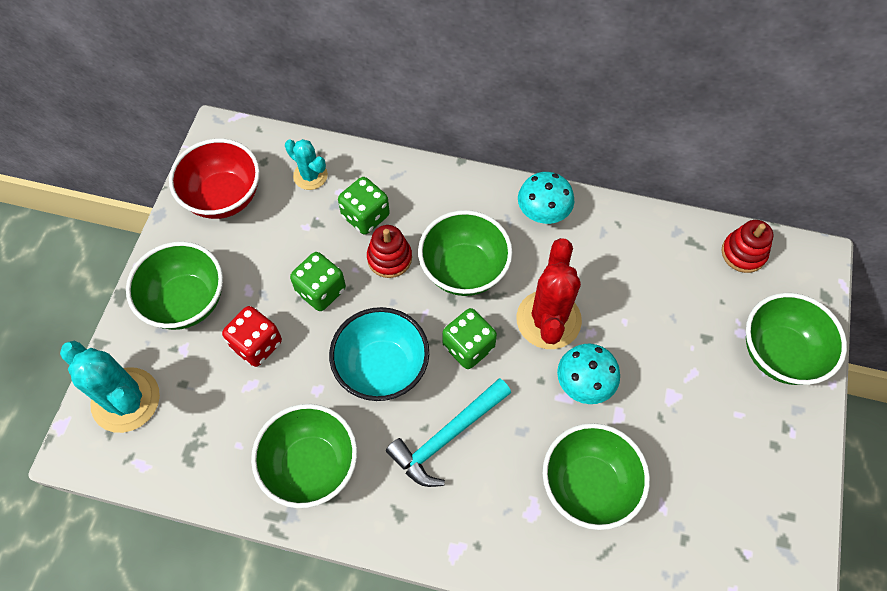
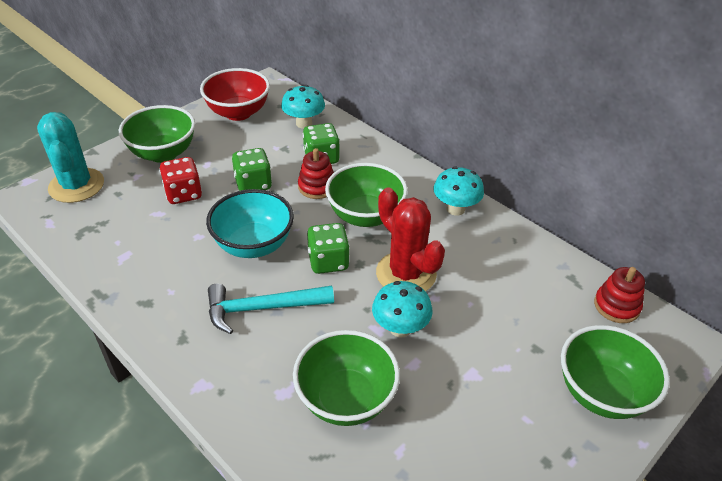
camera: 30 degrees right, 20 degrees down
green bowl [251,404,357,508] -> none
turquoise cactus [285,139,328,190] -> turquoise mushroom [281,85,325,129]
red cactus [516,238,582,349] -> red cactus turned 75 degrees counterclockwise [376,188,445,291]

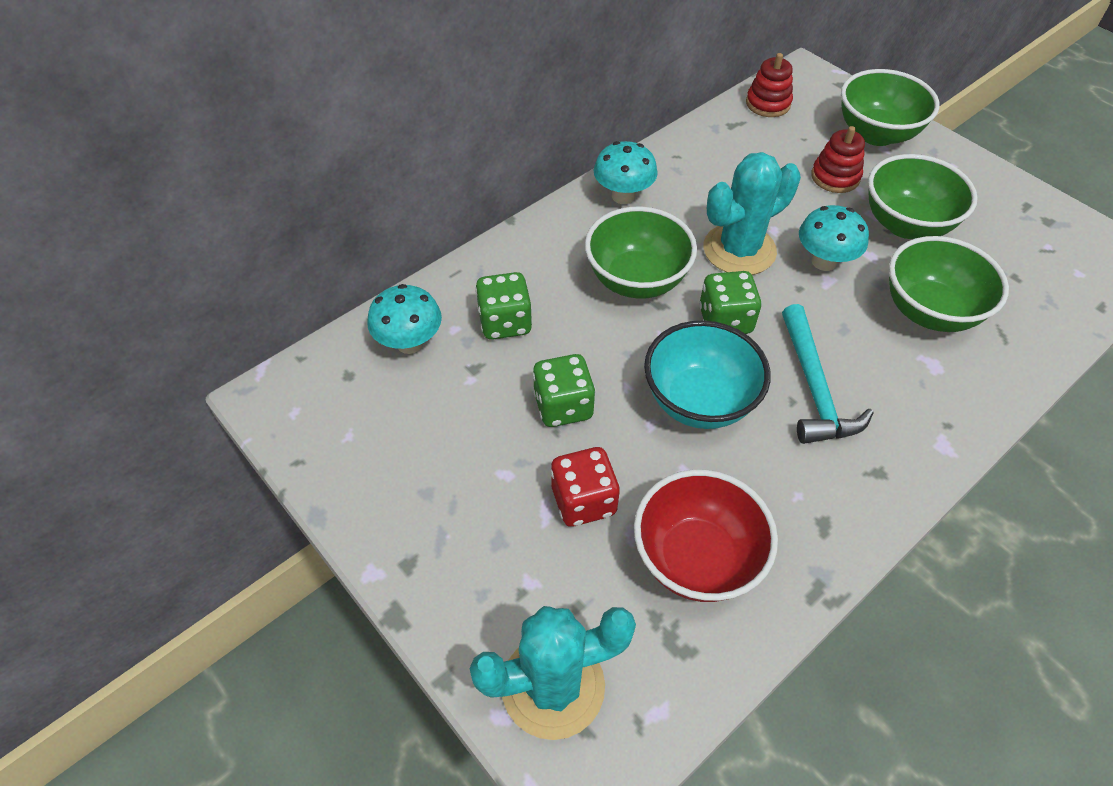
camera: 85 degrees left, 10 degrees up
green bowl [119,105,195,163] -> green bowl moved to [868,154,978,239]
red bowl [200,68,270,121] -> red bowl moved to [634,469,778,602]
red stacking toy [298,148,334,199] -> red stacking toy moved to [811,126,865,193]
red cactus [376,188,445,291] -> turquoise cactus [704,152,801,275]

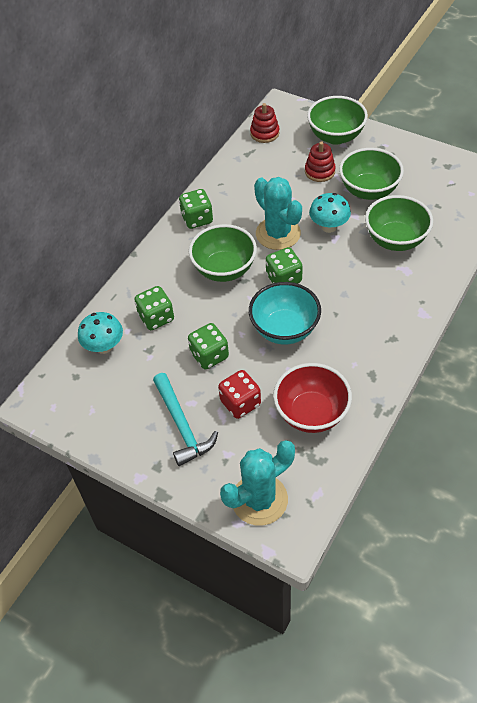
camera: 15 degrees left, 0 degrees up
turquoise mushroom [594,141,658,204] -> green dice [179,189,213,229]
turquoise cactus [704,152,801,275] -> turquoise cactus turned 75 degrees counterclockwise [254,177,302,250]
turquoise hammer [782,304,874,444] -> turquoise hammer moved to [153,373,218,466]

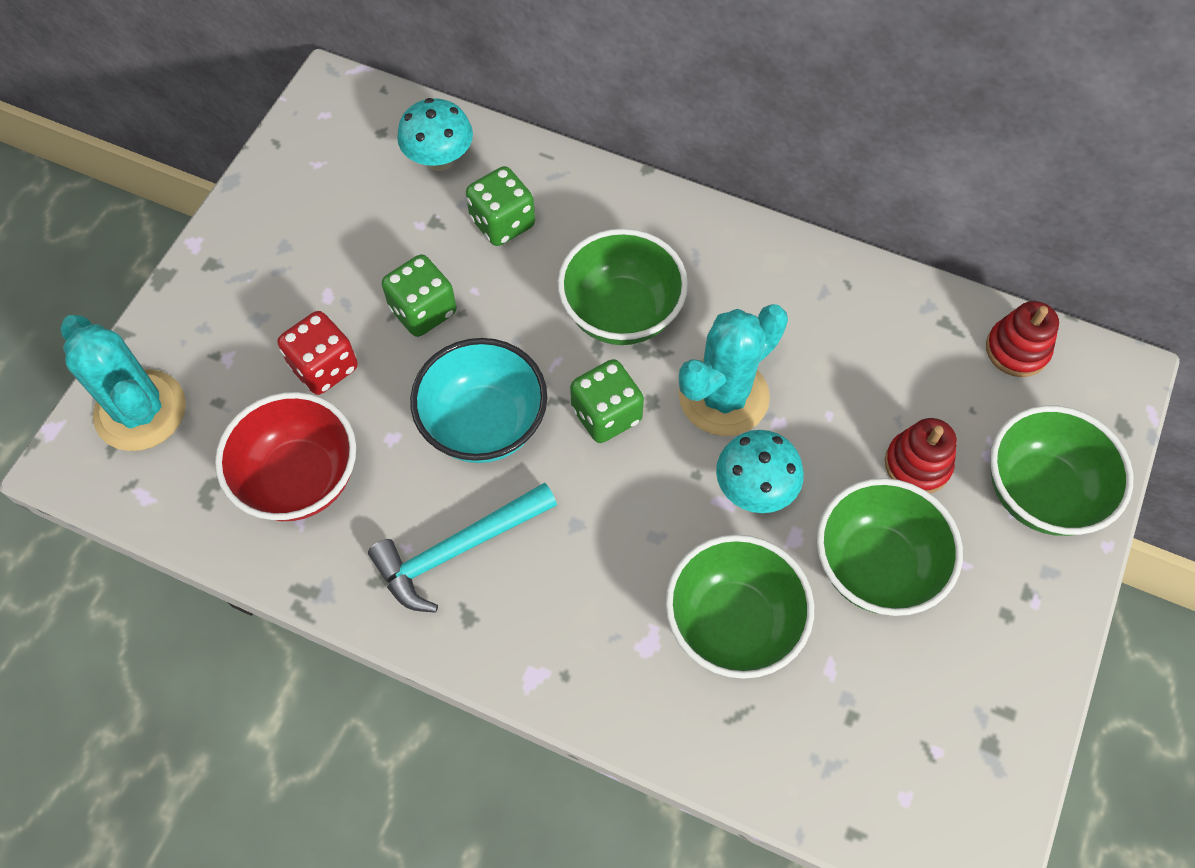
camera: 80 degrees right, 10 degrees up
turquoise hammer [153,373,218,466] -> turquoise hammer moved to [368,482,557,613]
green dice [179,189,213,229] -> none

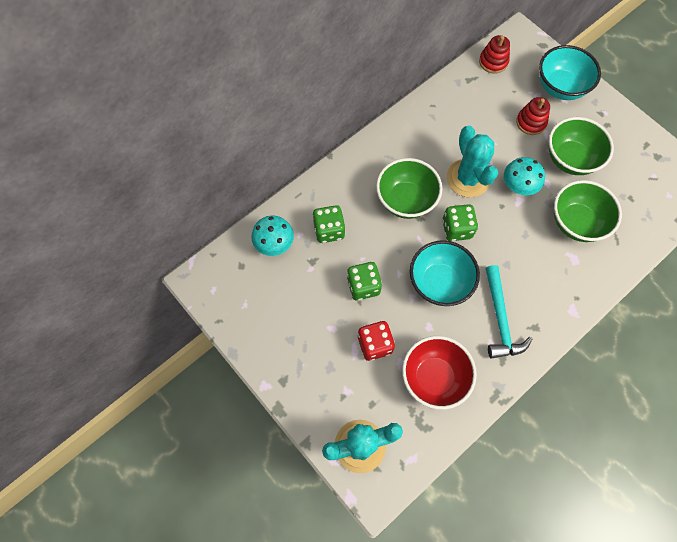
camera: 65 degrees left, 5 degrees up
green bowl [990,405,1133,536] -> turquoise bowl [539,45,601,100]

